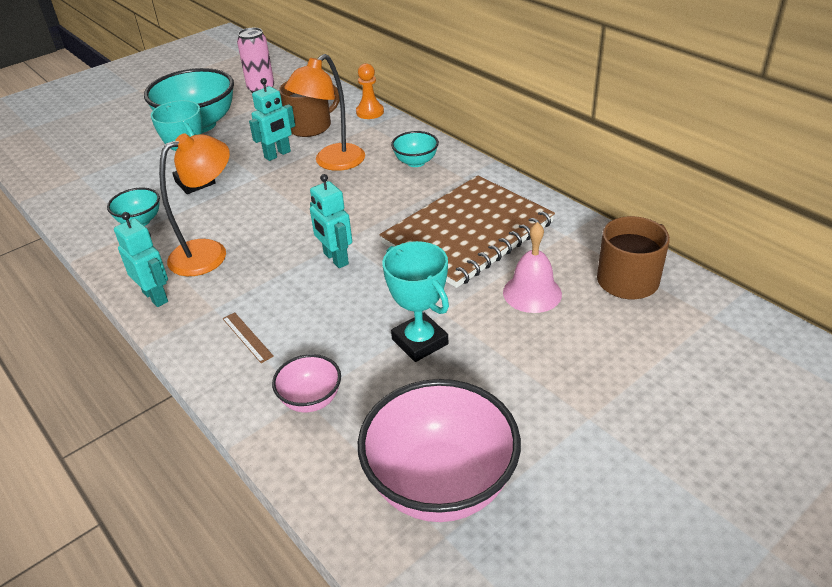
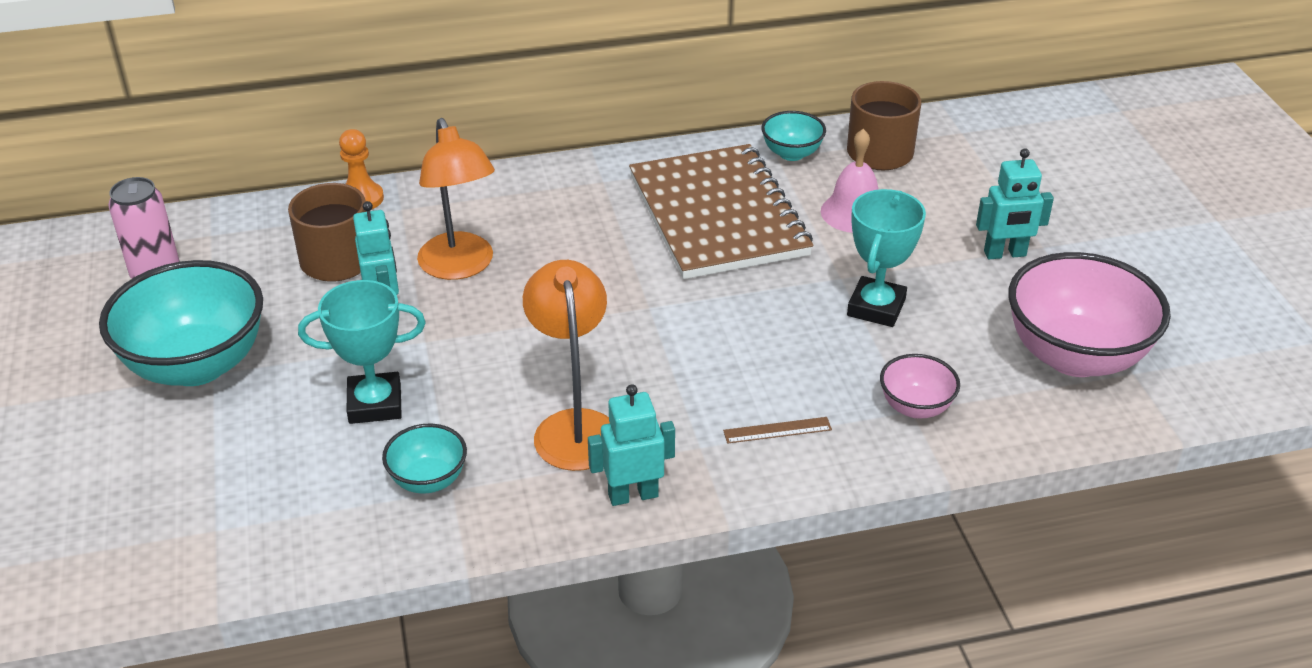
camera: 65 degrees left, 0 degrees up
turquoise robot [310,174,352,268] -> turquoise robot moved to [976,148,1054,259]
turquoise trophy [382,241,449,362] -> turquoise trophy turned 60 degrees counterclockwise [847,189,926,327]
turquoise bowl [391,131,439,167] -> turquoise bowl moved to [761,111,826,161]

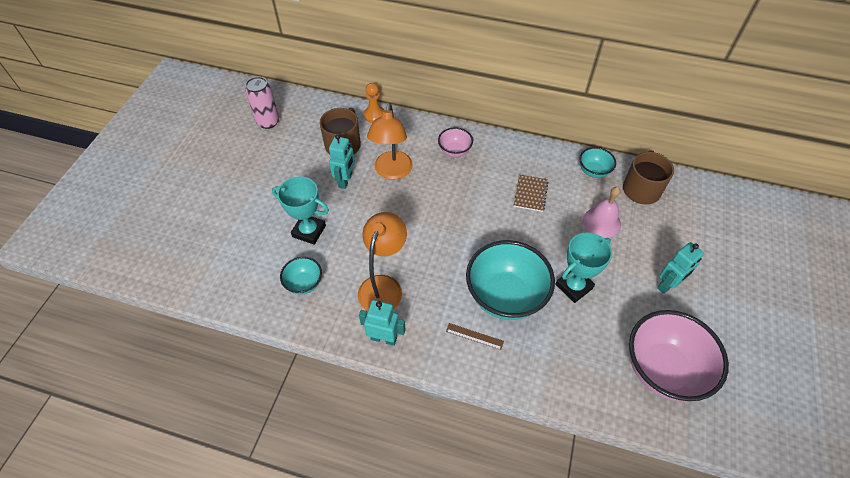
camera: 30 degrees right, 15 degrees up
turquoise bowl [99,260,263,386] -> turquoise bowl moved to [466,240,555,320]
brown notebook [629,144,813,279] -> brown notebook [514,175,548,212], size x0.41
pink bowl [880,354,960,418] -> pink bowl moved to [438,127,473,157]
turquoise robot [976,148,1054,259] -> turquoise robot turned 60 degrees counterclockwise [657,242,704,294]

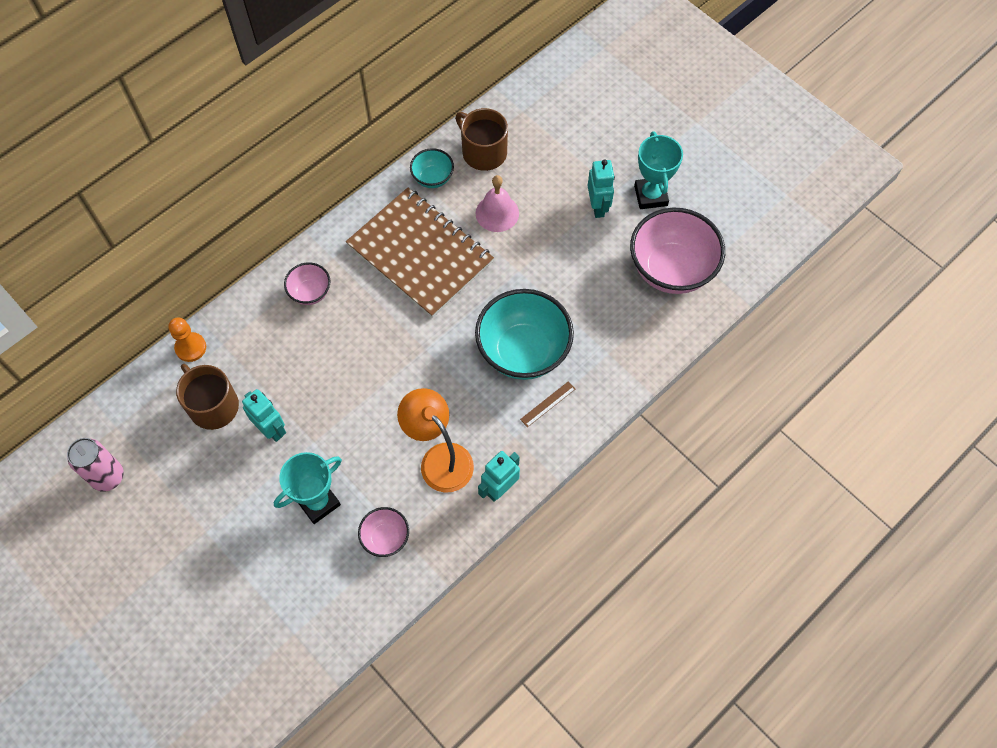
camera: 60 degrees left, 10 degrees up
turquoise bowl [280,257,322,295] -> pink bowl [358,507,409,557]
orange lamp [367,103,413,180] -> none
brown notebook [514,175,548,212] -> brown notebook [346,188,494,318], size x2.45
turquoise trophy [555,233,612,303] -> turquoise trophy moved to [634,131,683,209]

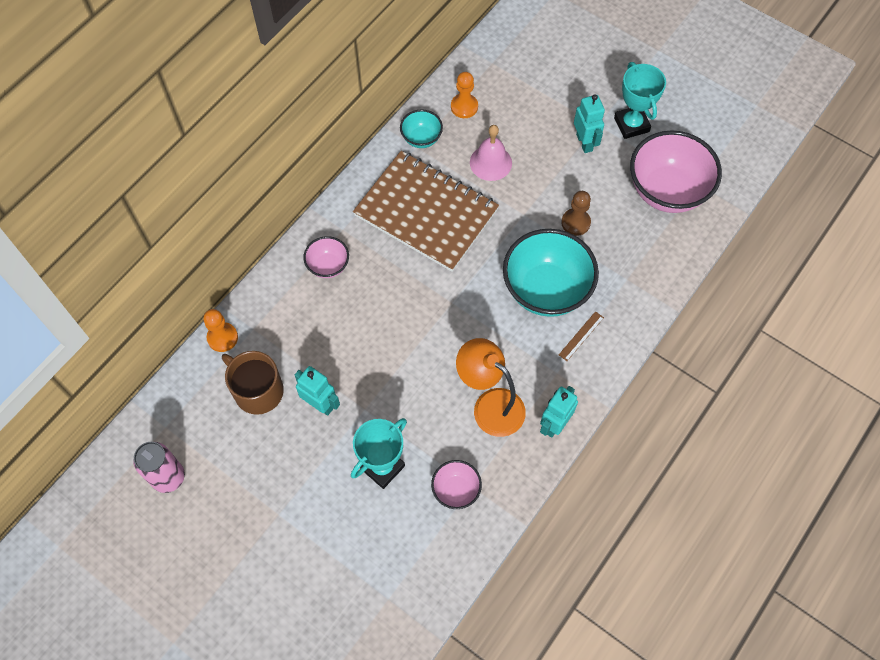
camera: 10 degrees left, 0 degrees up
brown mug [455,108,508,171] -> orange pawn [451,72,478,118]
none -> brown pawn [561,191,591,236]

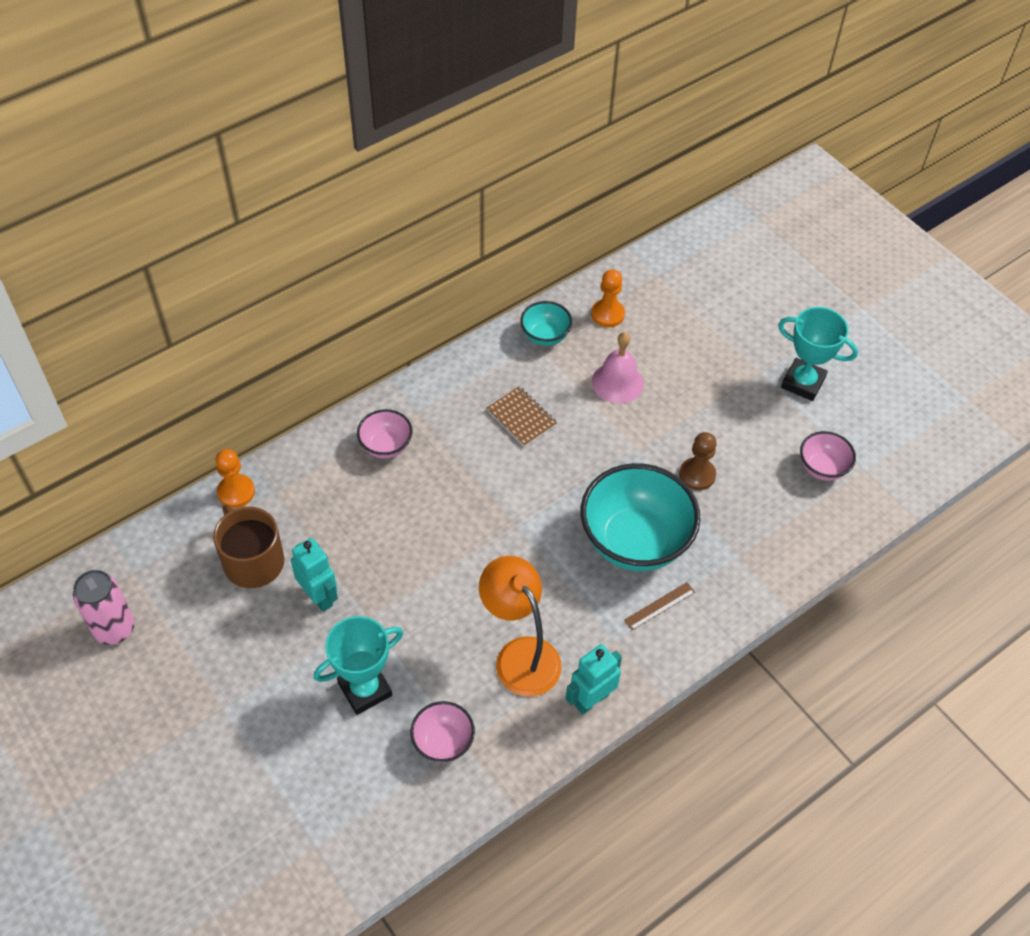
camera: 15 degrees right, 10 degrees down
brown notebook [353,151,499,272] -> brown notebook [487,387,557,447], size x0.41
turquoise robot [574,94,605,153] -> none
turquoise trophy [614,62,666,139] -> turquoise trophy turned 60 degrees counterclockwise [778,307,858,401]
pink bowl [630,130,722,213] -> pink bowl [800,431,856,481], size x0.49

